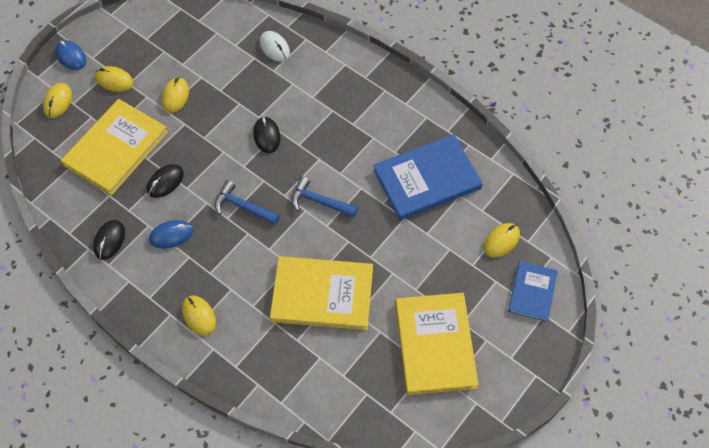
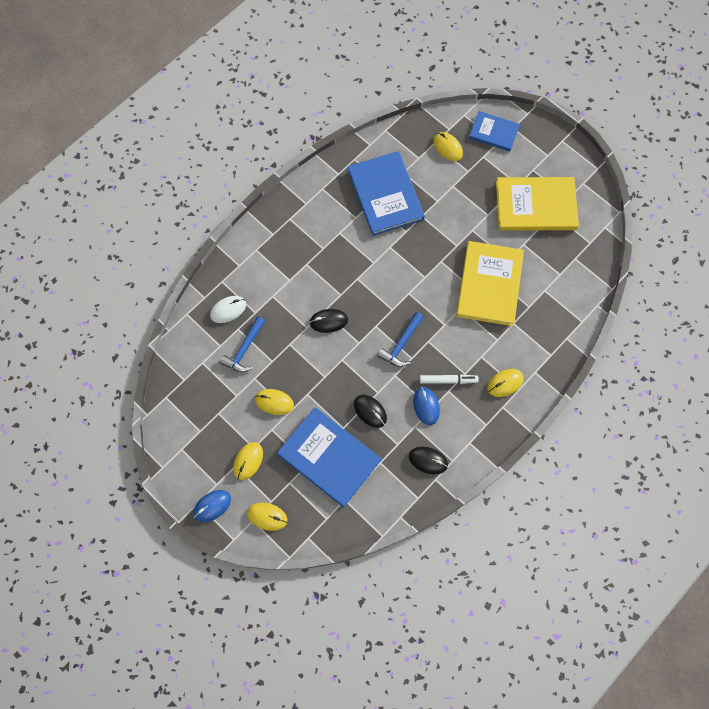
camera: 85 degrees left, 10 degrees up
yellow book [61,99,168,196] -> blue book [277,407,381,507]
blue hammer [291,176,358,217] -> blue hammer moved to [220,316,265,372]
none -> white marker [420,375,479,384]

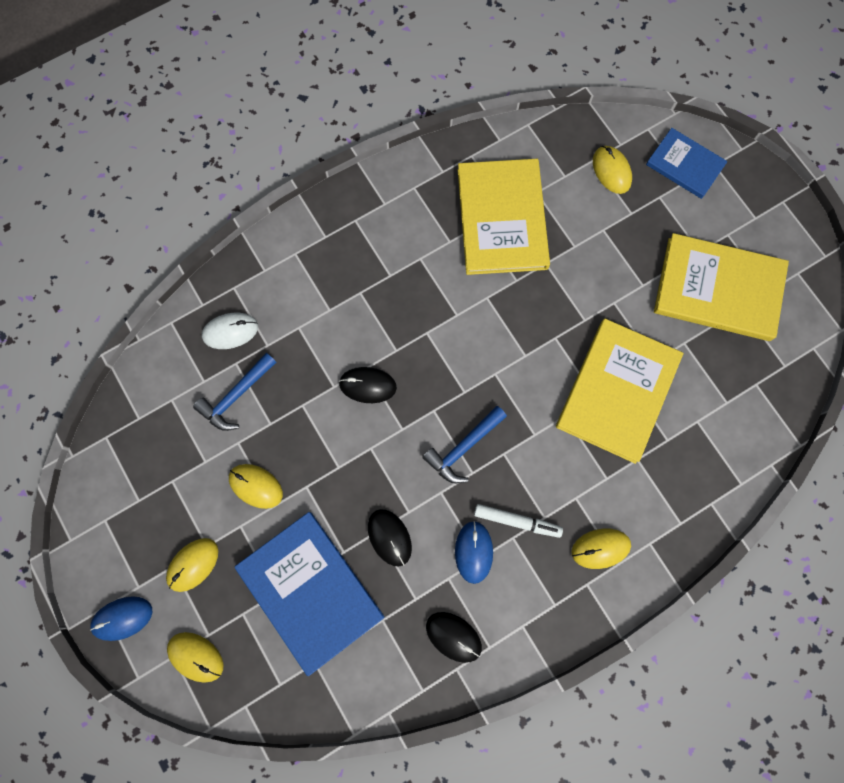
camera: 15 degrees right, 5 degrees up
blue book [348,151,425,236] -> yellow book [458,159,550,275]

